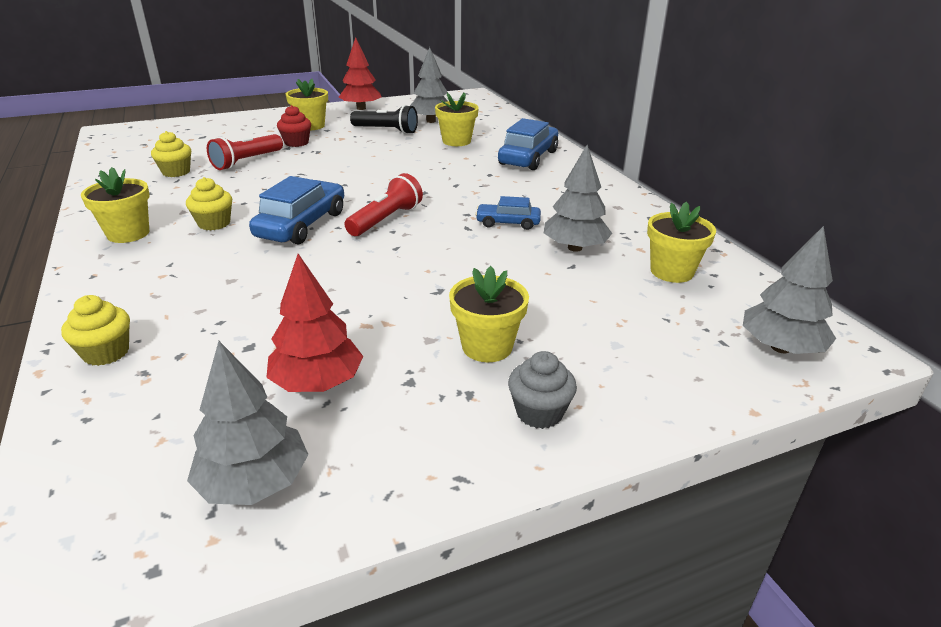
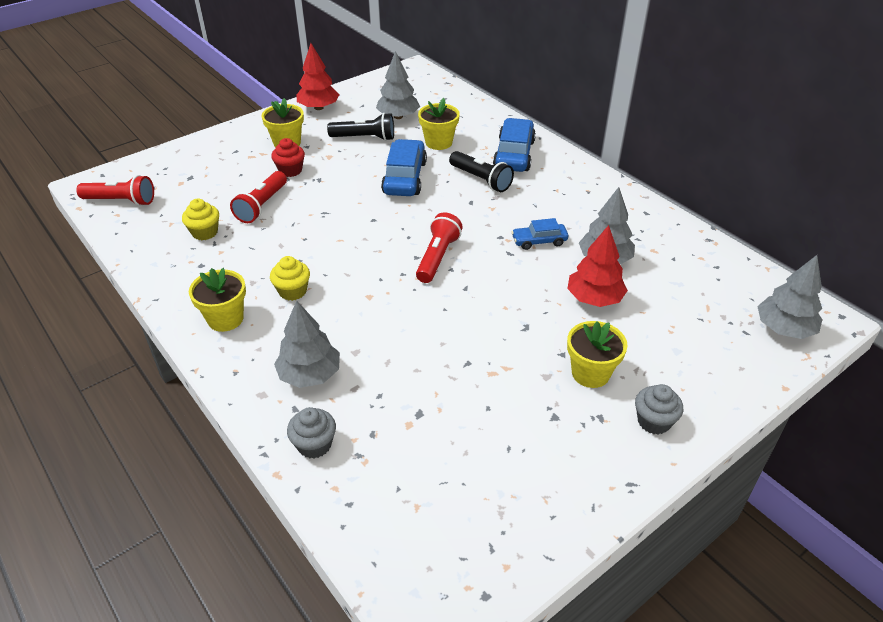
camera: 15 degrees left, 10 degrees up
yellow cupcake [61,295,130,366] -> grey cupcake [287,407,336,459]
grey tree [187,341,309,505] -> grey tree moved to [274,300,340,388]
blue car [249,176,344,245] -> blue car moved to [381,139,427,196]
red tree [266,254,363,392] -> red tree moved to [567,225,628,307]
yellow flower pot [647,202,716,283] -> none
none -> red flashlight [76,175,154,206]
none -> black flashlight [449,151,514,192]

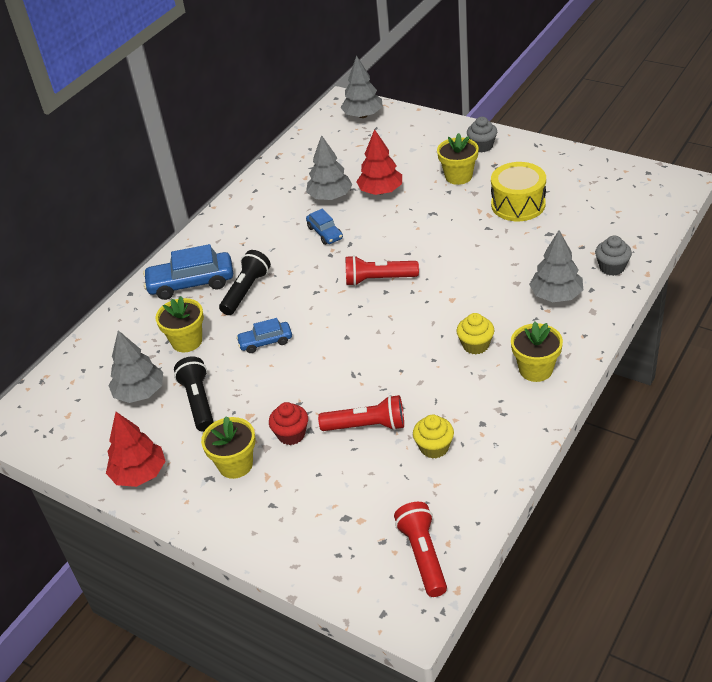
camera: 105 degrees left, 0 degrees up
blue car [381,139,427,196] -> blue car [236,318,292,353], size x0.57
none -> yellow drum [491,162,546,221]

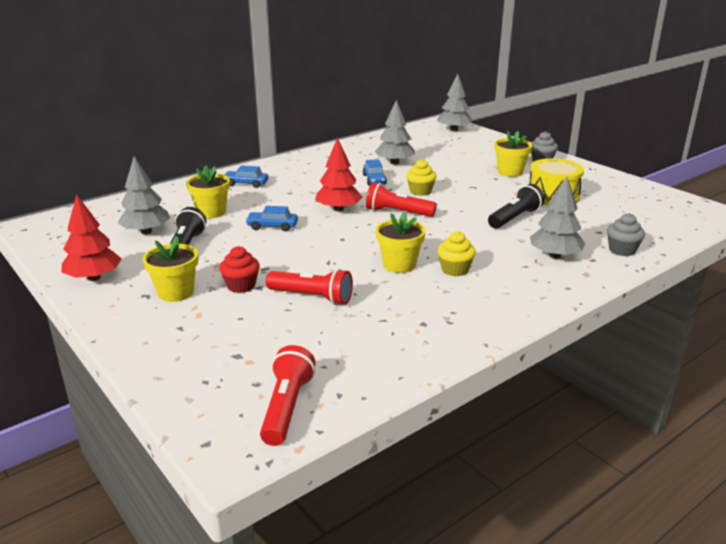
camera: 15 degrees right, 15 degrees down
blue car [143,244,233,300] -> blue car [225,165,268,188], size x0.57
black flashlight [219,250,271,315] -> black flashlight moved to [488,184,545,229]
red tree [356,129,402,195] -> red tree moved to [315,137,363,212]
yellow cupcake [413,415,454,459] -> yellow cupcake moved to [406,159,437,196]
yellow flower pot [511,321,563,382] -> yellow flower pot moved to [376,211,426,273]

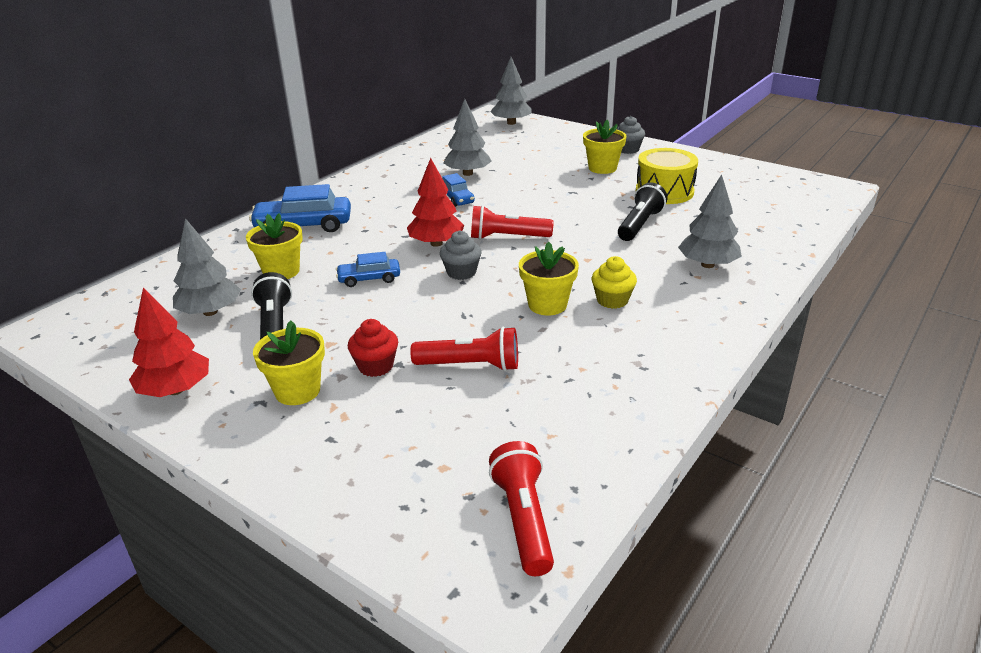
camera: 15 degrees left, 5 degrees up
blue car [225,165,268,188] -> blue car [249,184,351,232], size x1.74
yellow cupcake [406,159,437,196] -> none
grey cupcake [607,213,645,256] -> grey cupcake moved to [440,231,482,280]

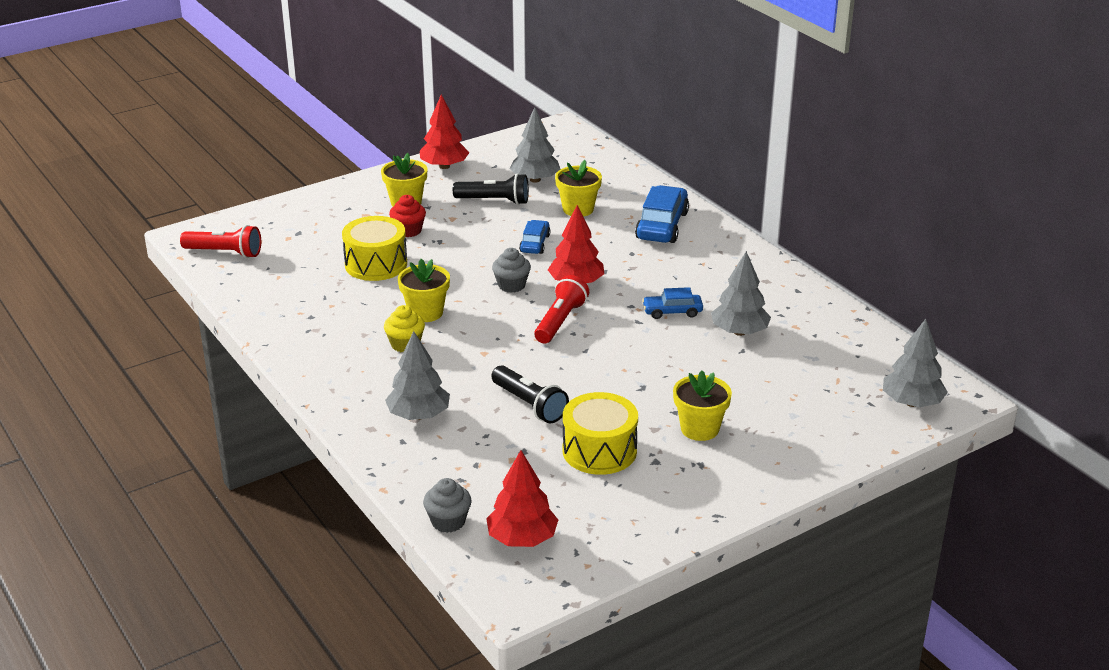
camera: 110 degrees right, 0 degrees up
red flashlight [410,327,518,371] -> yellow drum [342,216,407,281]
grey cupcake [616,116,645,154] -> grey cupcake moved to [423,478,472,533]
none -> red tree [486,450,558,547]

